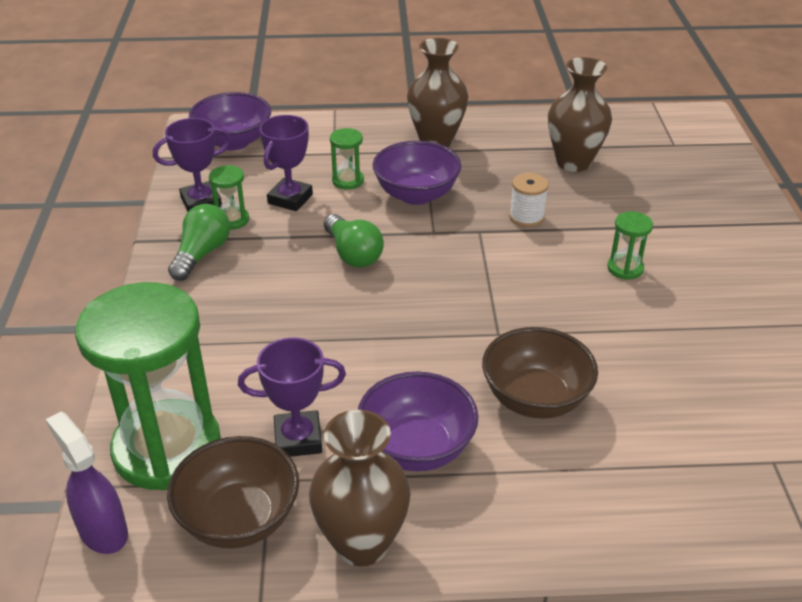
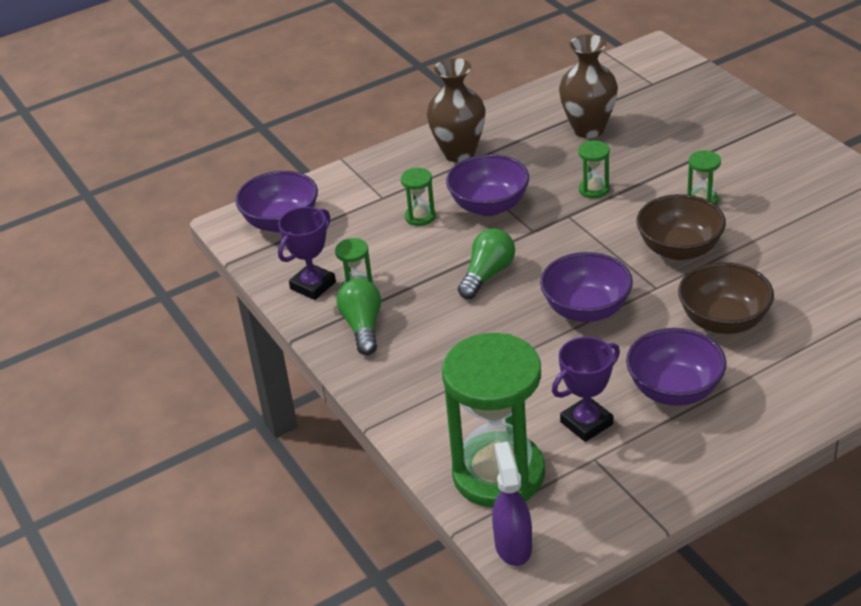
camera: 25 degrees left, 0 degrees up
purple spray bottle [46,412,128,554] -> purple spray bottle turned 60 degrees clockwise [492,442,532,566]
brown bowl [167,436,299,549] -> brown bowl moved to [636,194,726,260]
purple trophy [259,115,313,211] -> none
brown vase [309,409,411,567] -> none
green light bulb [324,214,384,268] -> green light bulb turned 90 degrees counterclockwise [458,228,515,299]
white spool [509,173,548,227] -> green hourglass [578,140,610,198]
none -> purple bowl [540,252,633,322]

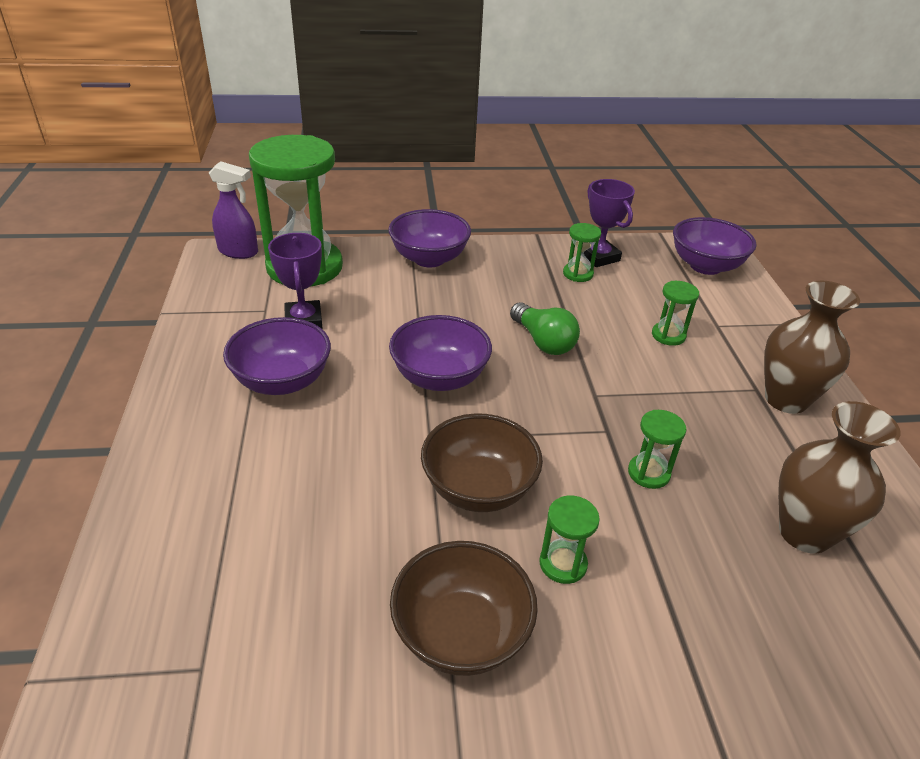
camera: 110 degrees right, 0 degrees up
green light bulb [337,279,381,355] -> none
purple bowl [446,154,529,216] -> purple bowl moved to [388,209,471,267]
brown bowl [678,262,774,334] -> brown bowl moved to [390,541,538,676]

